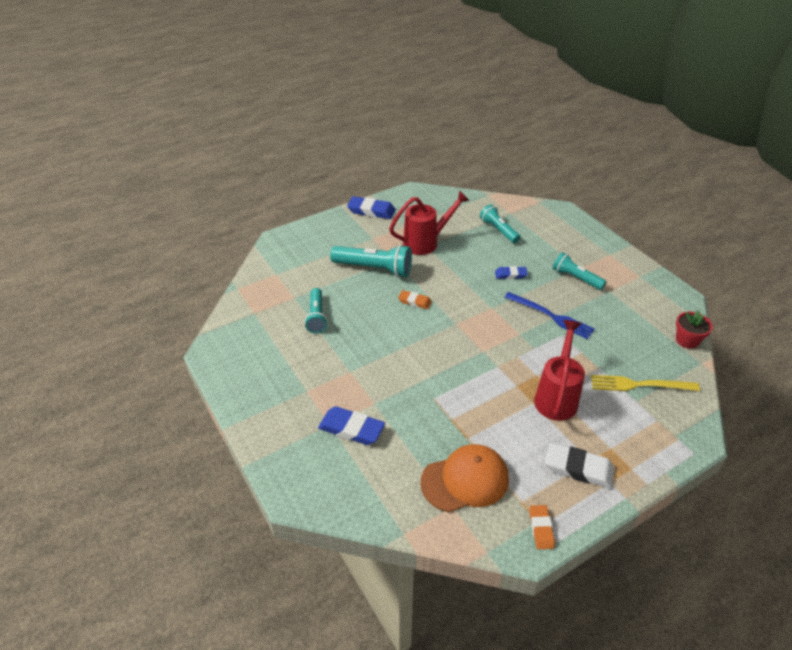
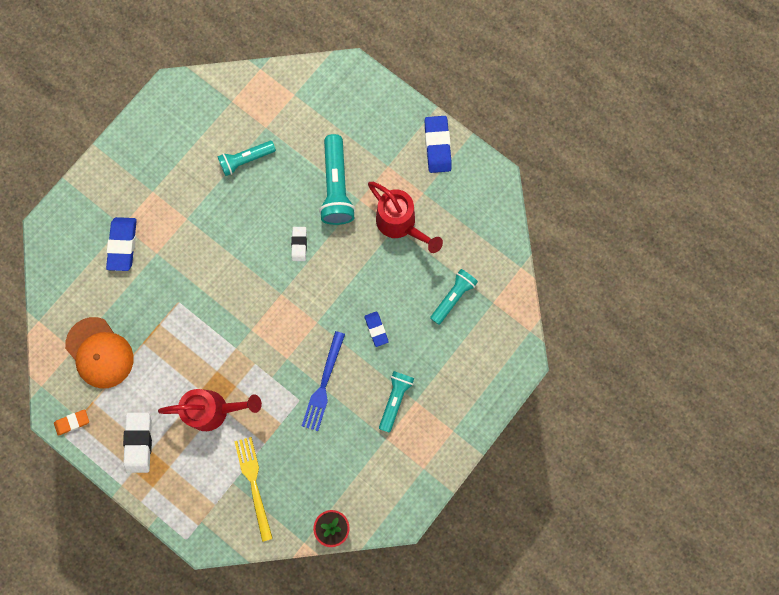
camera: 70 degrees right, 35 degrees up
orange eraser [398,290,432,309] -> white eraser [291,227,307,261]

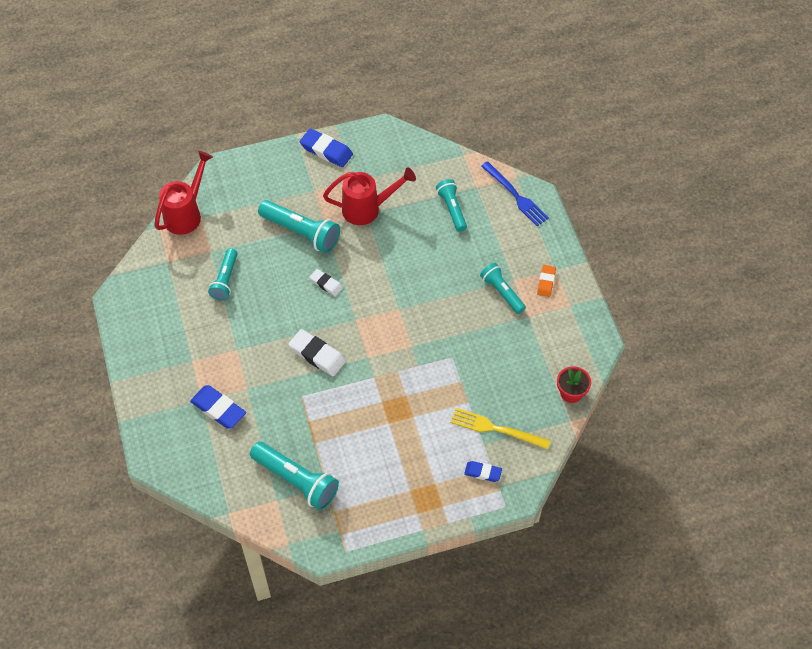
camera: 55 degrees left, 20 degrees down
orange eraser [54,409,89,436] -> orange eraser moved to [537,265,556,297]
orange cap [65,317,134,388] -> turquoise flashlight [250,442,339,510]
white eraser [123,413,152,473] -> white eraser moved to [288,329,346,376]
red watering can [158,389,262,431] -> red watering can moved to [154,151,213,235]
blue fork [302,331,345,431] -> blue fork moved to [481,161,549,226]
blue eraser [364,311,389,347] -> blue eraser moved to [464,461,502,482]

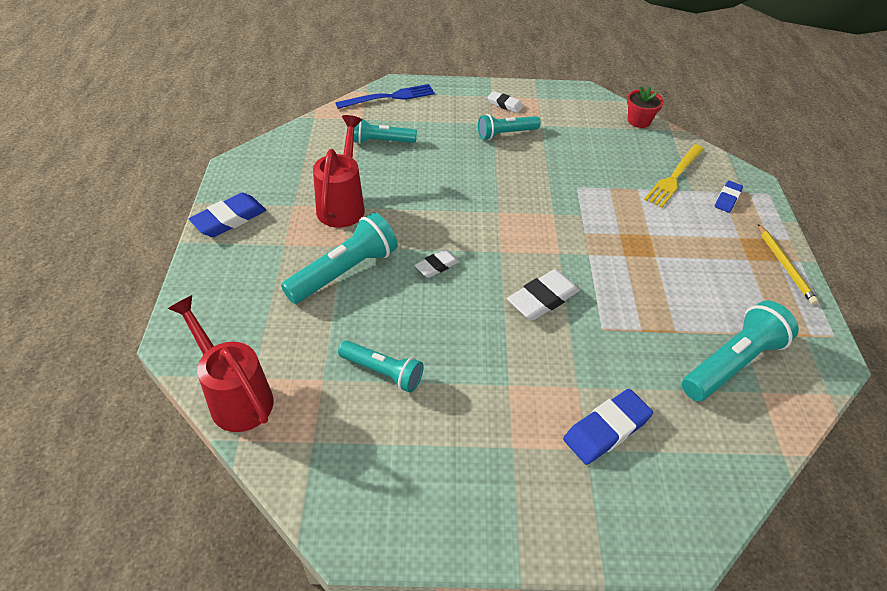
camera: 75 degrees left, 10 degrees down
orange eraser [537,265,556,297] -> white eraser [487,91,523,113]
none -> yellow pencil [758,224,819,305]

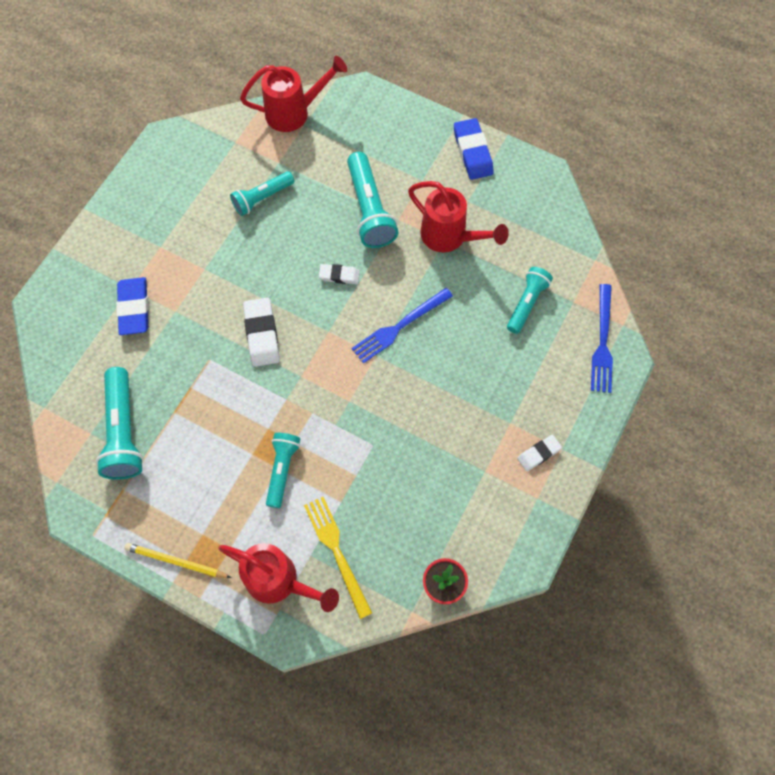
camera: 120 degrees right, 20 degrees up
white eraser [415,249,459,278] -> white eraser turned 75 degrees counterclockwise [319,264,360,284]
turquoise flashlight [478,114,541,140] -> turquoise flashlight moved to [266,433,301,508]
blue eraser [715,181,743,213] -> red watering can [219,543,339,612]
none -> blue fork [352,288,453,364]

